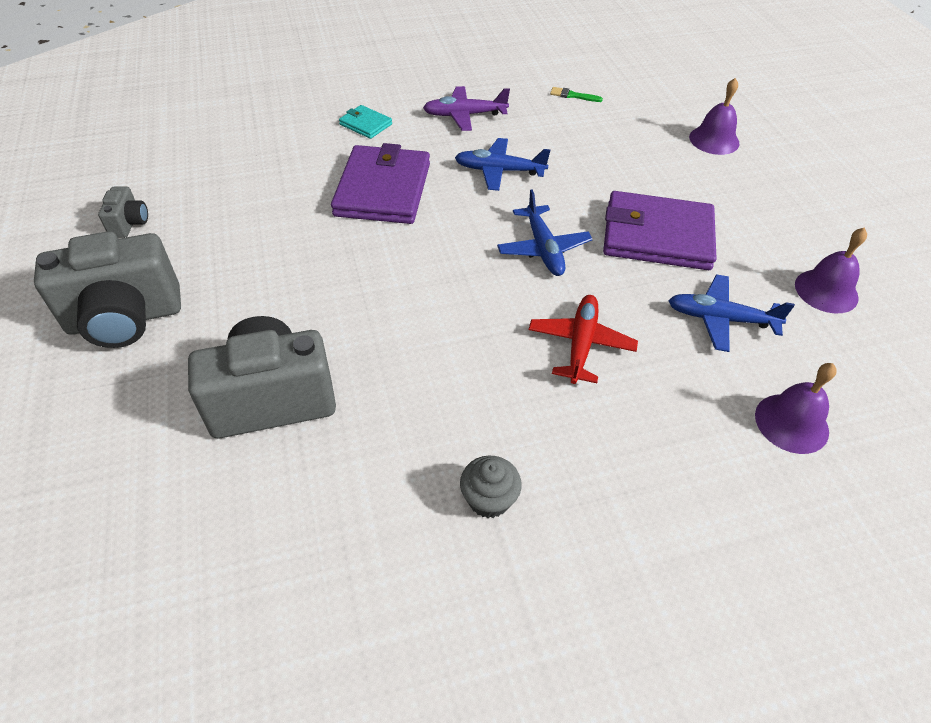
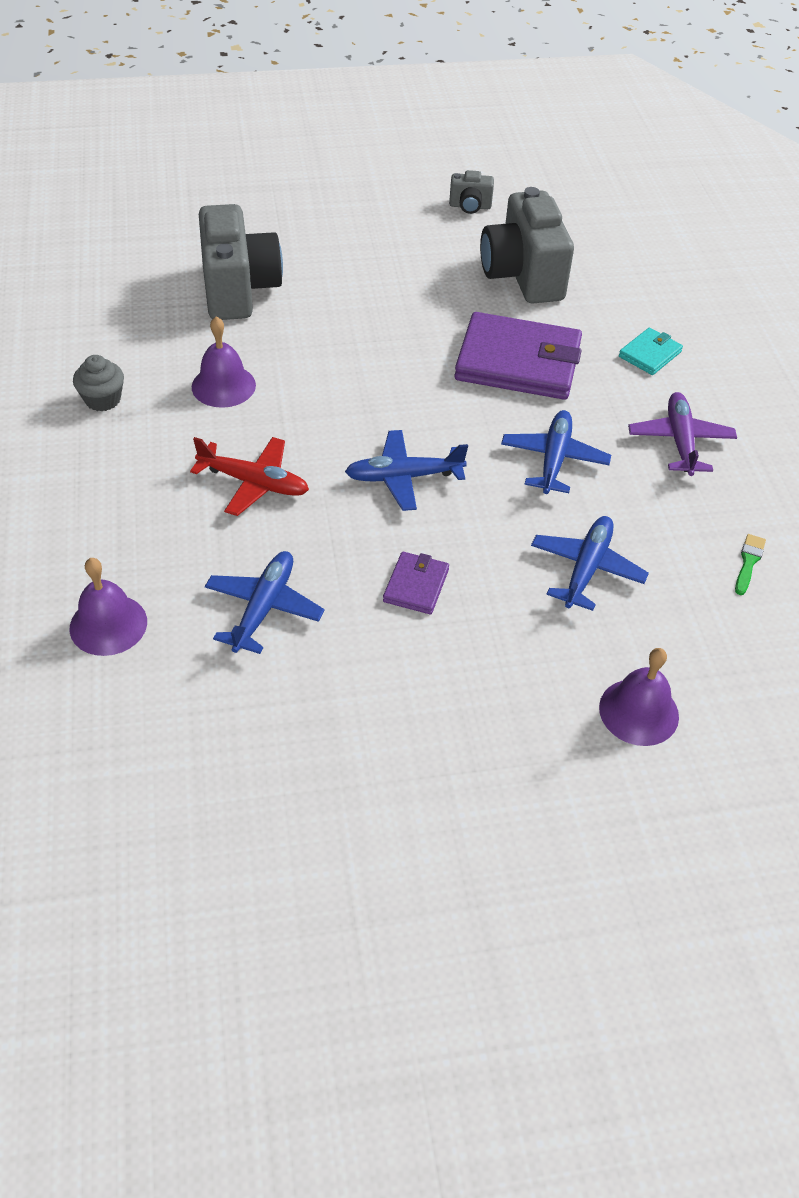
camera: 95 degrees right, 0 degrees up
grey camera [34,231,181,348] -> grey camera moved to [480,187,574,304]
purple wallet [603,191,716,270] -> purple wallet [383,552,449,614], size x0.47
purple bell [795,227,867,313] -> purple bell moved to [192,316,256,408]
none -> blue plane [531,516,649,611]

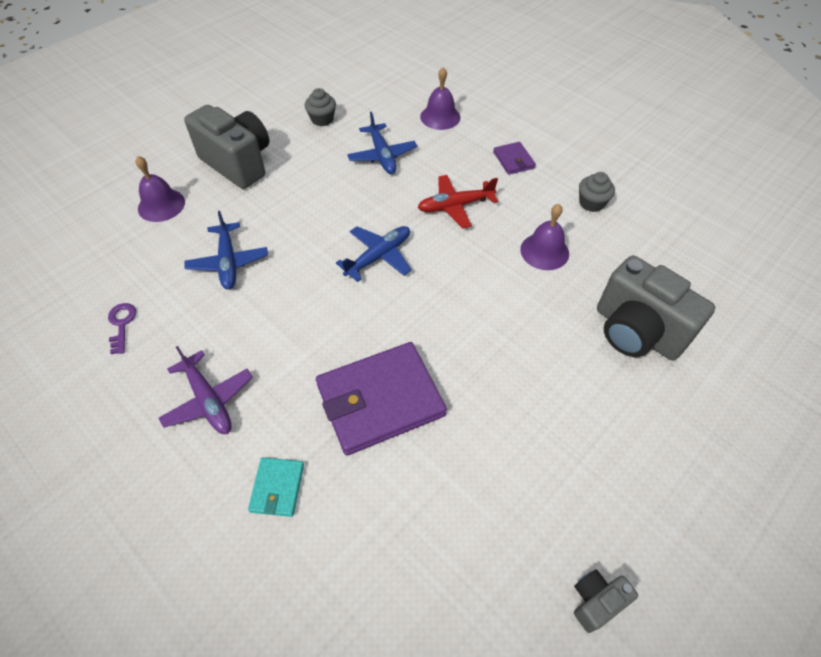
camera: 145 degrees right, 5 degrees up
purple wallet [383,552,449,614] -> purple wallet moved to [493,142,536,175]
grey camera [480,187,574,304] -> grey camera moved to [184,105,269,189]
blue plane [501,410,611,494] -> none
green brush [735,534,766,595] -> purple key [108,303,136,354]
none -> grey cupcake [305,88,336,126]

